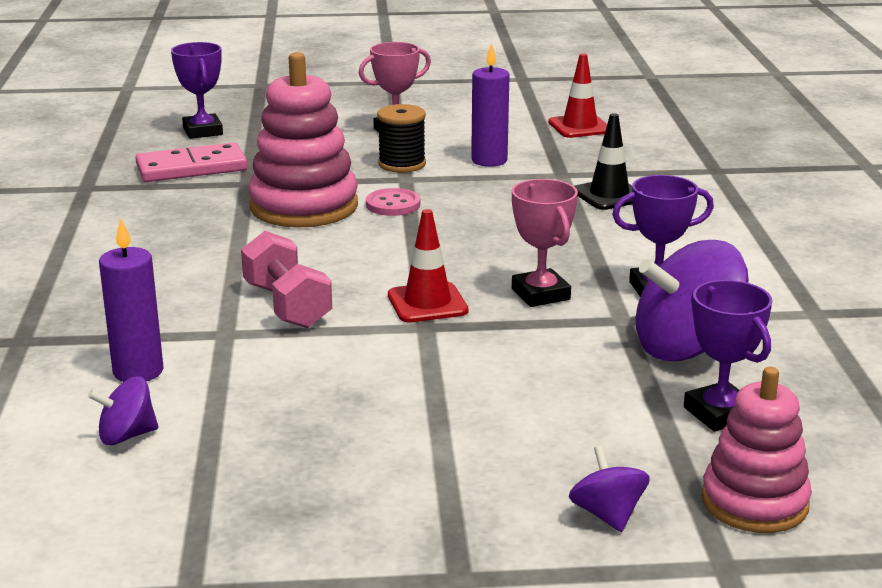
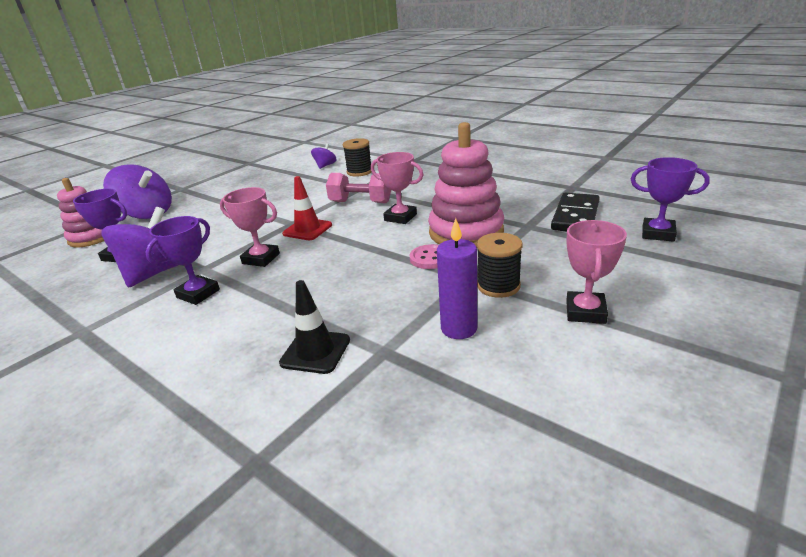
camera: 135 degrees right, 5 degrees up
purple candle [99,219,163,382] -> black spool [343,138,371,177]
pink domino [135,142,247,182] -> black domino [551,193,600,231]
red traffic cone [548,53,607,138] -> none
purple spinning top [569,446,650,532] -> purple spinning top [103,164,172,219], size x2.01
none -> pink trophy [371,152,423,224]

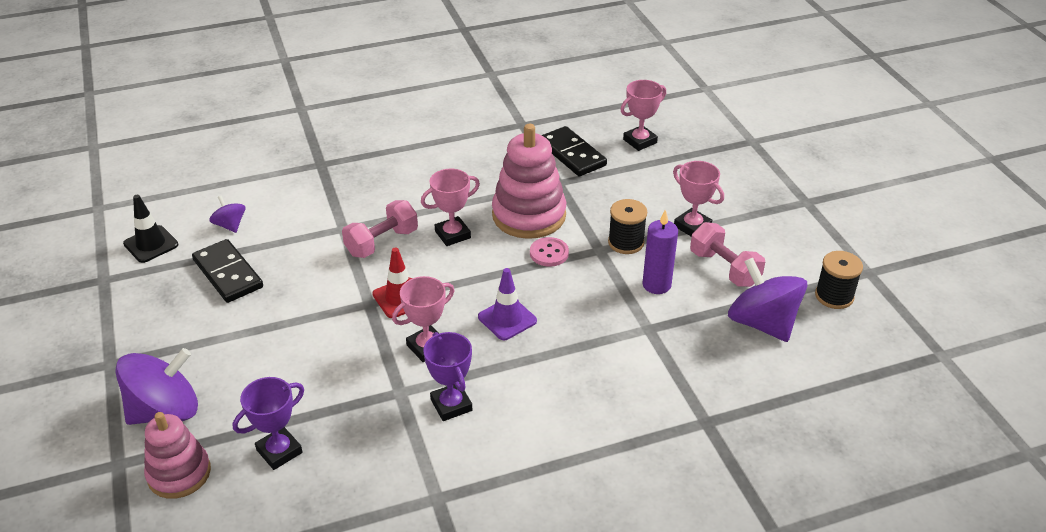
camera: 60 degrees left, 10 degrees up
purple spinning top [101,207,178,288] -> purple spinning top moved to [728,258,808,342]
black traffic cone [279,280,350,374] -> black traffic cone moved to [123,195,178,263]
black spool [343,138,371,177] -> black spool moved to [815,251,863,309]
purple trophy [631,157,710,242] -> pink trophy [620,80,666,151]
none -> black domino [192,239,263,303]
none -> purple traffic cone [478,268,537,340]
none -> pink dumbbell [690,222,765,287]

